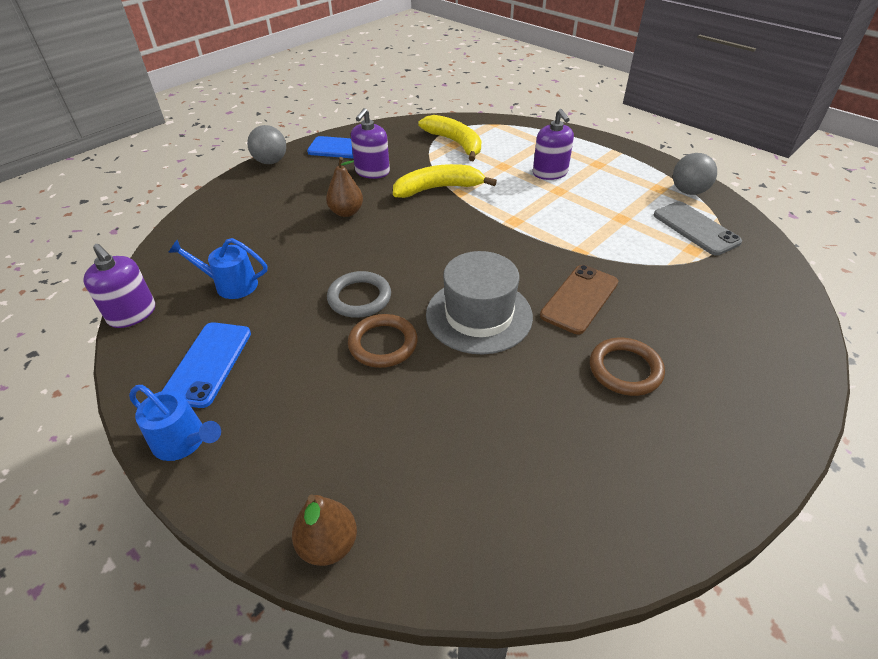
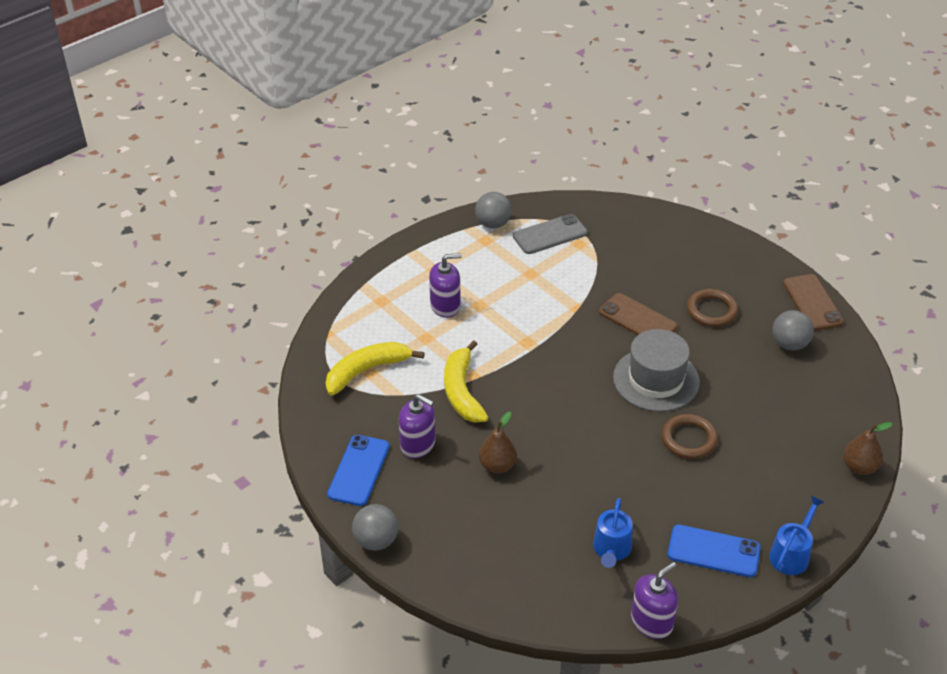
camera: 85 degrees left, 0 degrees up
grey ring [327,271,391,318] -> none
none -> grey ball [772,310,814,351]
none -> brown phone [783,274,844,331]

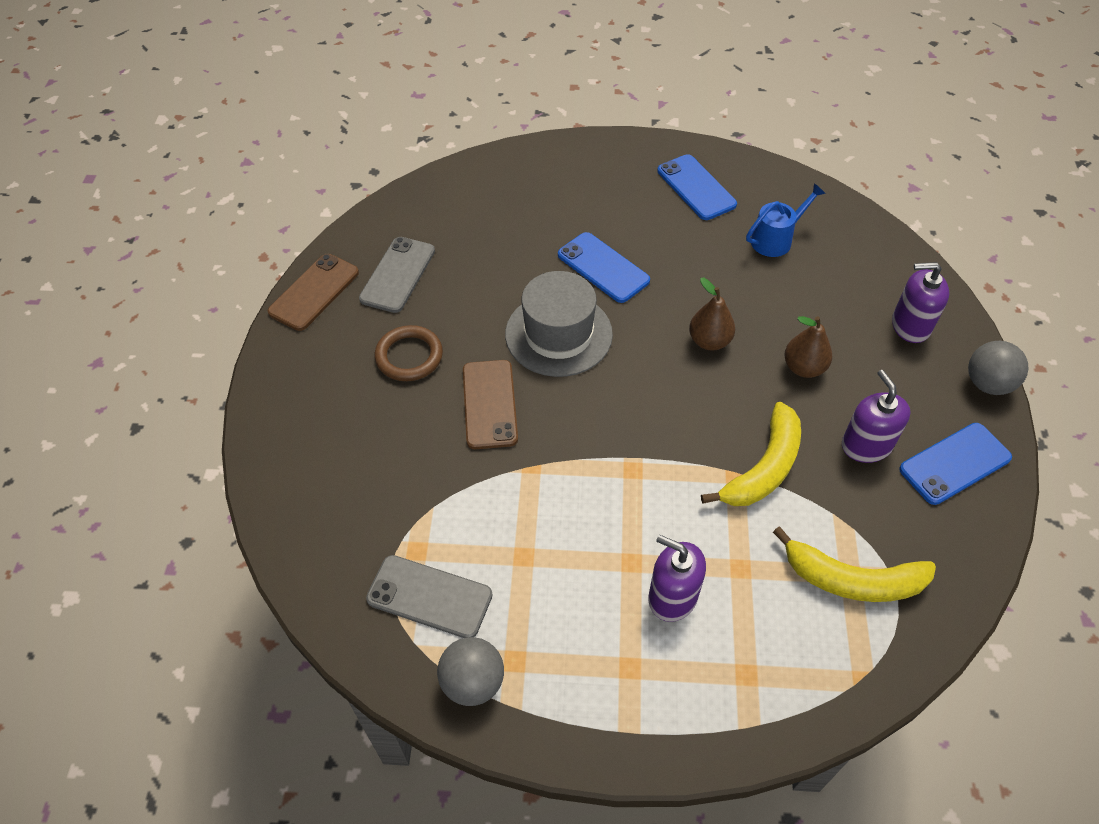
camera: 135 degrees left, 10 degrees up
purple soap dispenser [631,562,678,639] -> purple soap dispenser moved to [892,262,949,343]
brown ring [662,414,718,459] -> blue phone [558,232,650,303]
blue watering can [769,496,824,575] -> none
grey ball [772,310,814,351] -> grey phone [359,237,435,313]
brown pear [843,422,893,475] -> brown pear moved to [689,278,735,351]

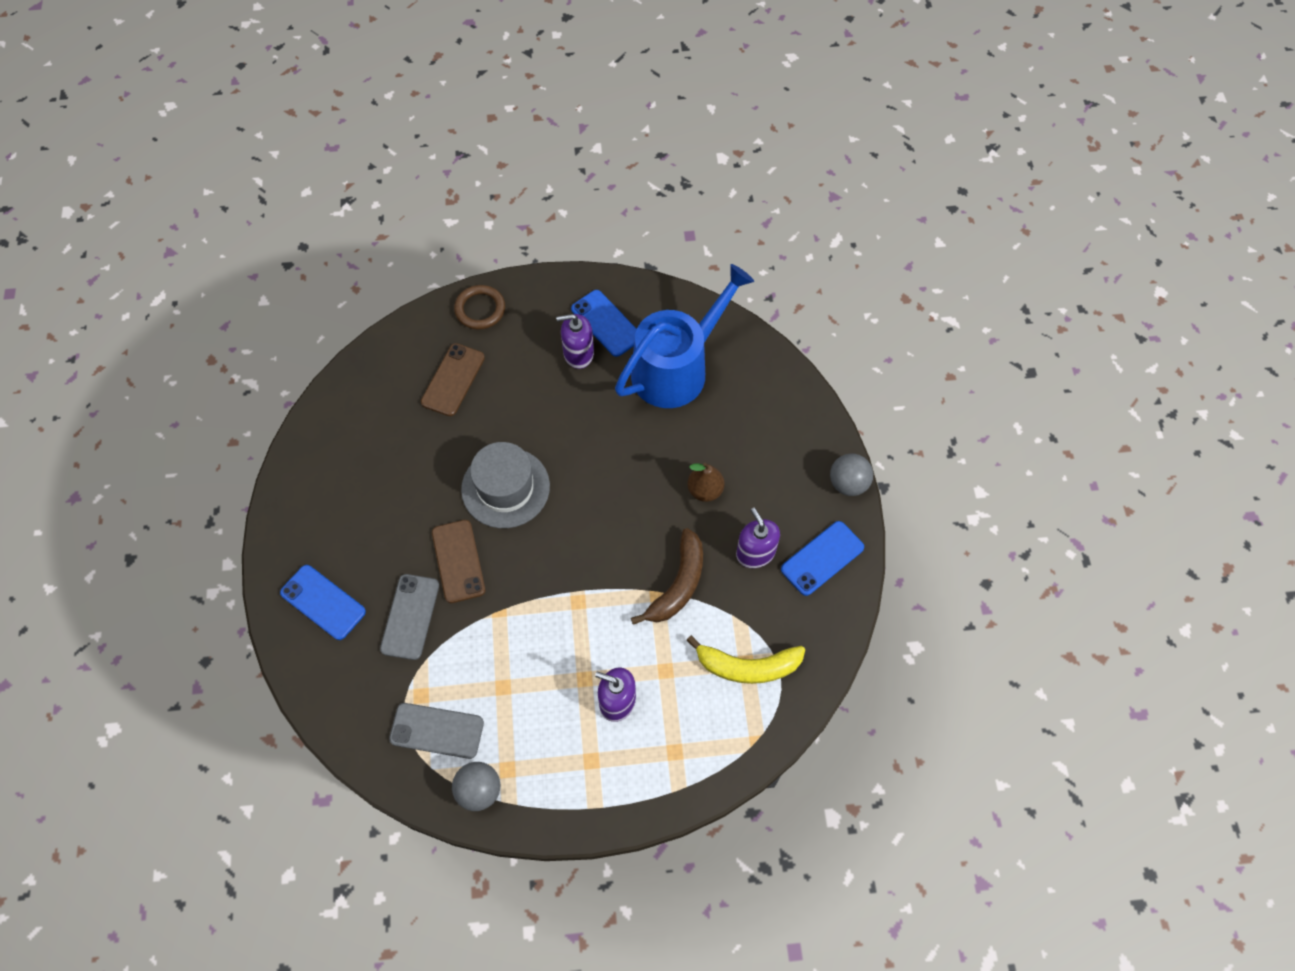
camera: 10 degrees left, 10 degrees up
brown phone [268,254,359,331] -> brown phone moved to [421,343,485,416]
grey phone [359,237,435,313] -> grey phone moved to [380,574,439,660]
brown ring [375,325,443,381] -> brown ring moved to [454,285,505,329]
blue phone [558,232,650,303] -> blue phone moved to [280,565,366,640]
brown pear [689,278,735,351] -> none
yellow banana [701,402,801,506] -> brown banana [631,528,703,625]
blue watering can [746,183,826,257] -> blue watering can [615,264,754,408], size x2.18
purple soap dispenser [892,262,949,343] -> purple soap dispenser moved to [556,314,594,369]

